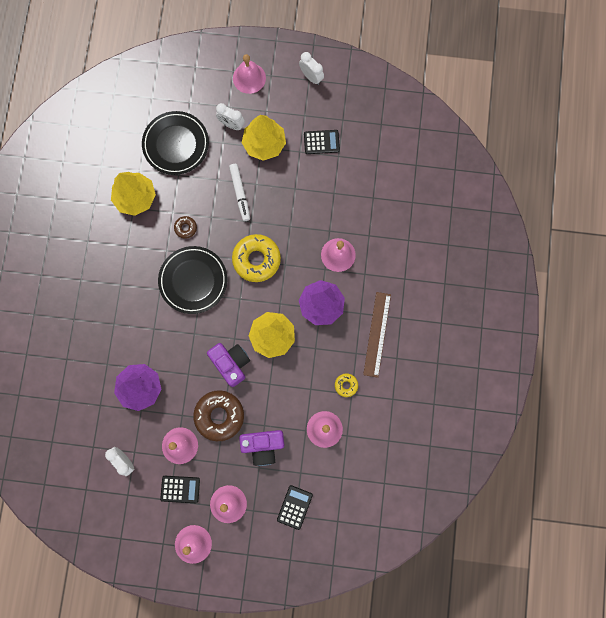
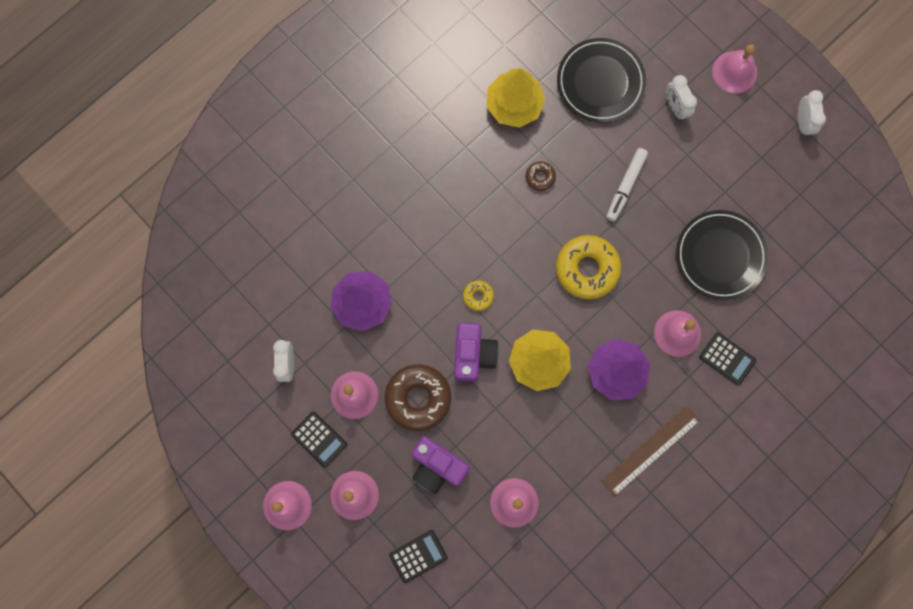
camera: 40 degrees right, 0 degrees up
black plate [158,246,227,314] -> black plate moved to [676,210,768,300]
yellow tree [242,115,286,161] -> none
black calculator [304,130,340,154] -> black calculator moved to [699,333,756,385]
yellow donut [335,373,358,397] -> yellow donut moved to [463,280,494,311]

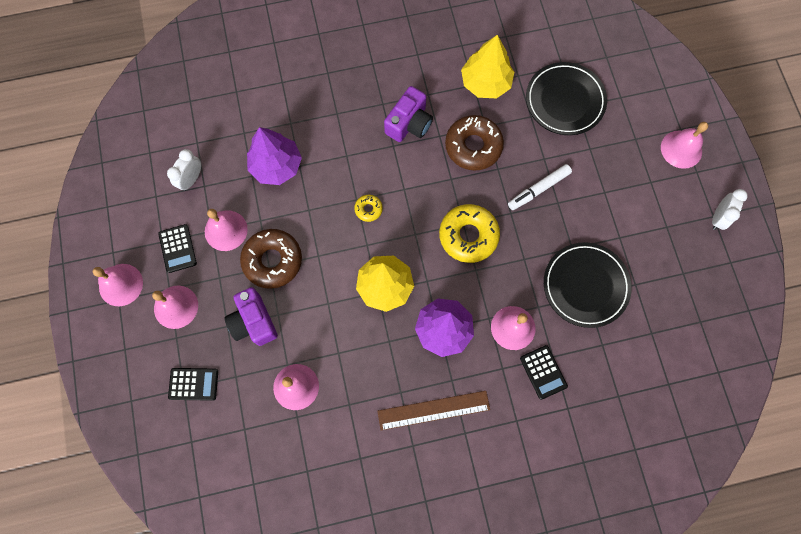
camera: 30 degrees right, 5 degrees down
purple camera [454,322,499,382] -> purple camera moved to [384,86,433,142]
brown donut [526,161,556,191] -> brown donut [445,115,504,171], size x2.10
white clock [666,75,697,120] -> none

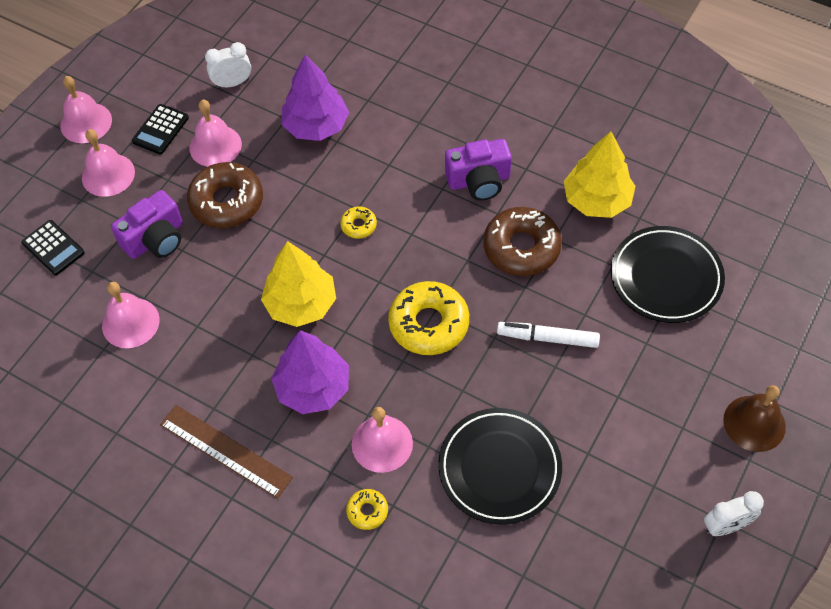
camera: 45 degrees right, 15 degrees down
purple camera [224,287,278,346] -> purple camera turned 150 degrees counterclockwise [111,190,183,259]
black calculator [520,345,568,400] -> yellow donut [346,489,388,530]
pink bell [661,122,708,169] -> brown bell [723,385,786,452]

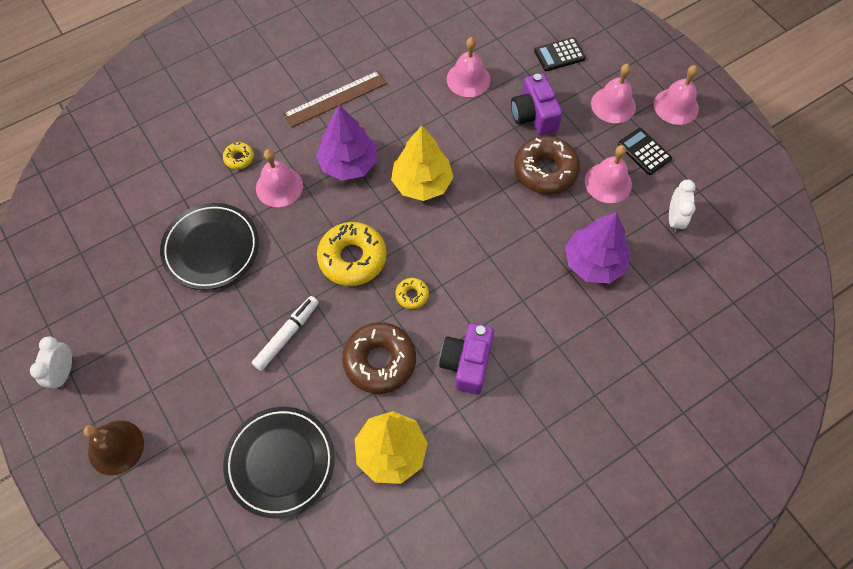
camera: 115 degrees right, 5 degrees up
yellow donut [340,207,377,238] -> yellow donut moved to [395,278,429,309]

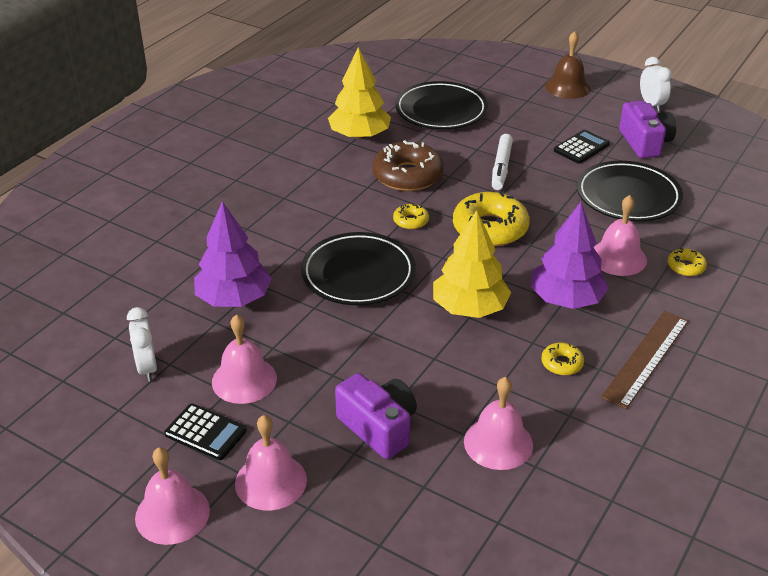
camera: 155 degrees right, 25 degrees down
purple camera [439,323,494,394] -> purple camera moved to [619,101,676,158]
brown donut [514,136,580,194] -> none
black calculator [534,37,586,71] -> black calculator moved to [554,130,610,164]
none -> black plate [301,232,416,305]
none -> yellow donut [541,342,584,375]

